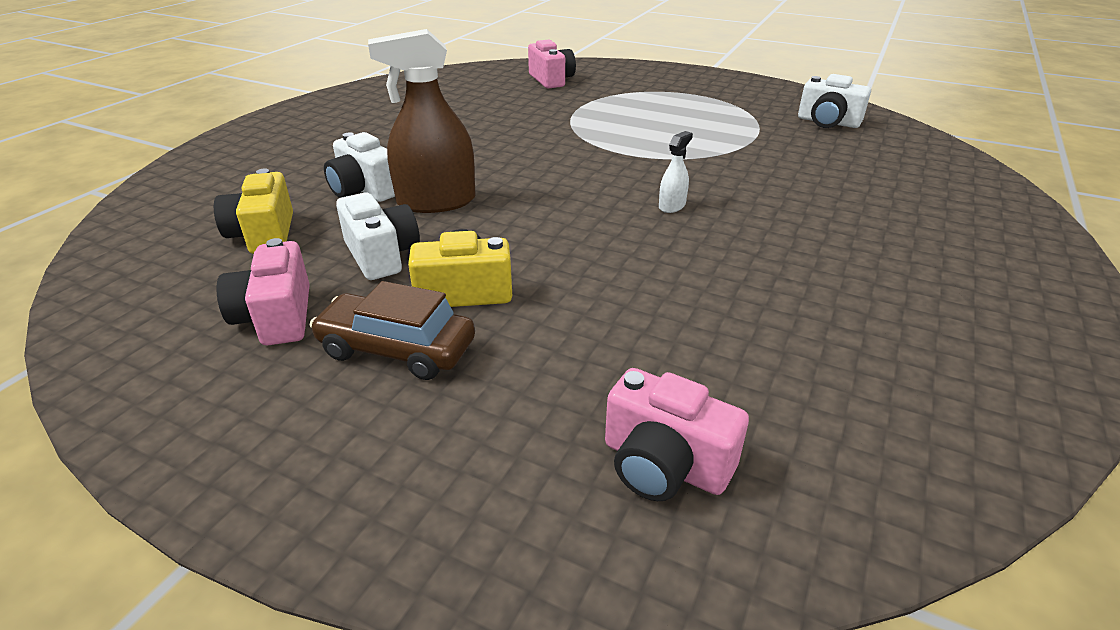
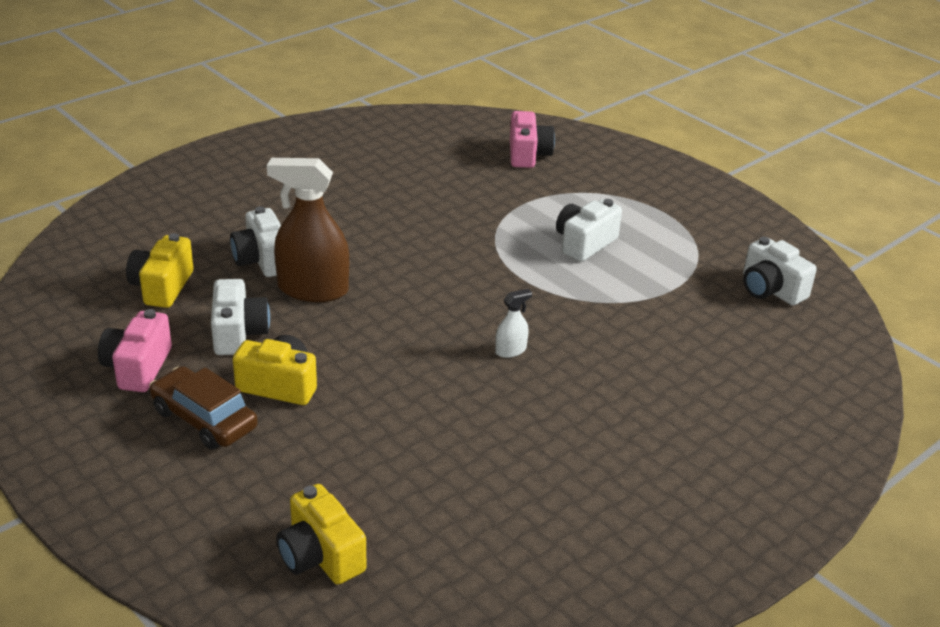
camera: 20 degrees right, 0 degrees up
pink camera [605,368,749,501] -> yellow camera [276,484,366,584]
none -> white camera [556,199,622,262]

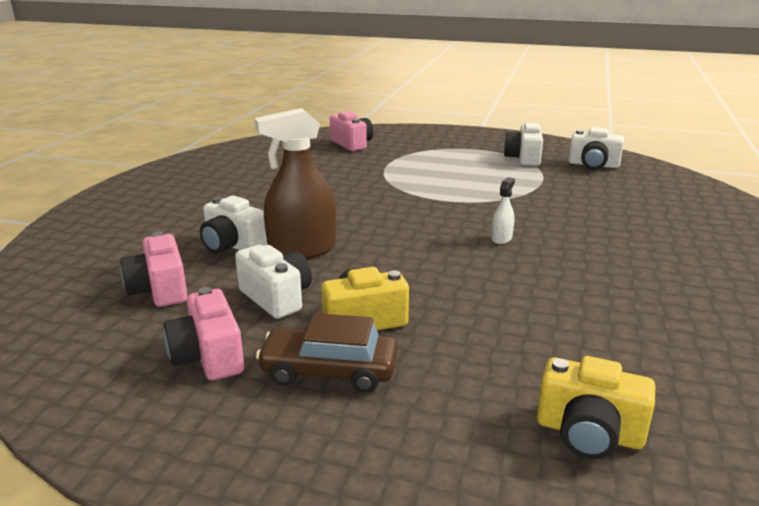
camera: 30 degrees left, 10 degrees down
yellow camera [126,233,194,308] -> pink camera [120,232,188,307]
white camera [556,199,622,262] -> white camera moved to [504,122,543,166]

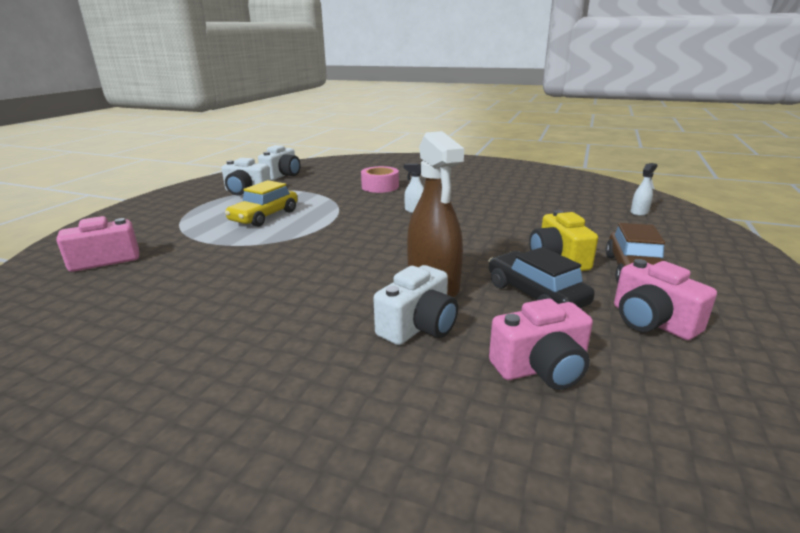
camera: 85 degrees left, 0 degrees up
pink camera [163,287,244,380] -> pink camera turned 75 degrees clockwise [614,259,717,340]
white camera [235,245,312,319] -> black car [489,247,595,309]
yellow camera [537,356,655,459] -> white spray bottle [631,163,657,216]
none -> yellow car [225,180,298,227]
none -> pink tape [361,166,399,193]

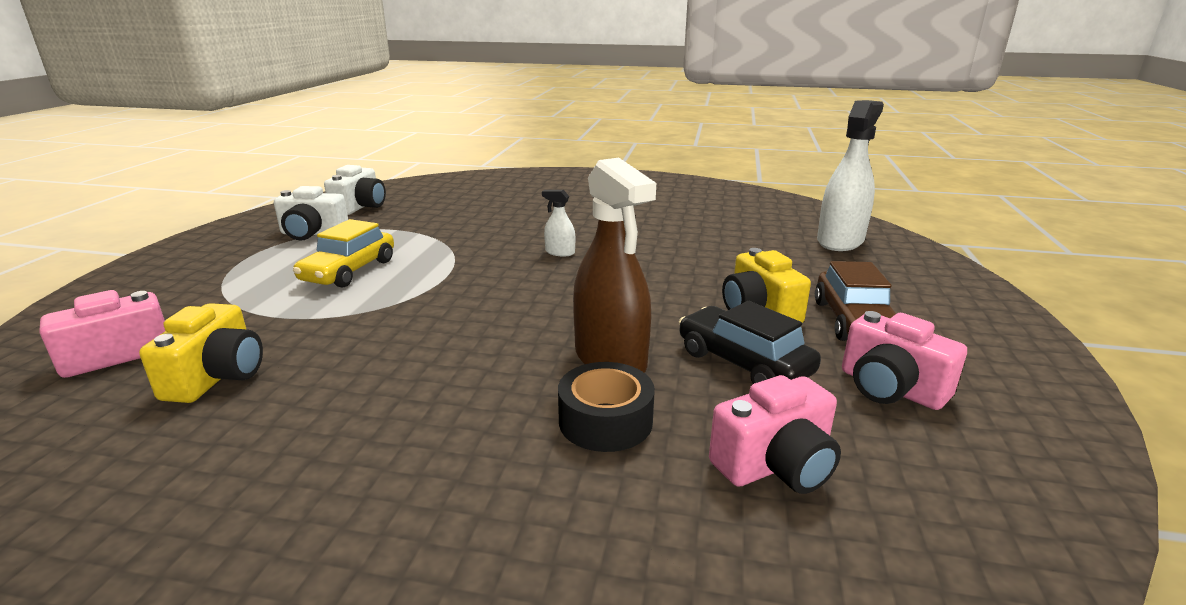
camera: 10 degrees left, 0 degrees up
pink tape [361,166,399,193] -> none
white camera [373,265,458,345] -> black tape [558,362,655,452]
white spray bottle [631,163,657,216] -> white spray bottle [817,100,884,251], size x2.21
none -> yellow camera [139,303,263,403]

